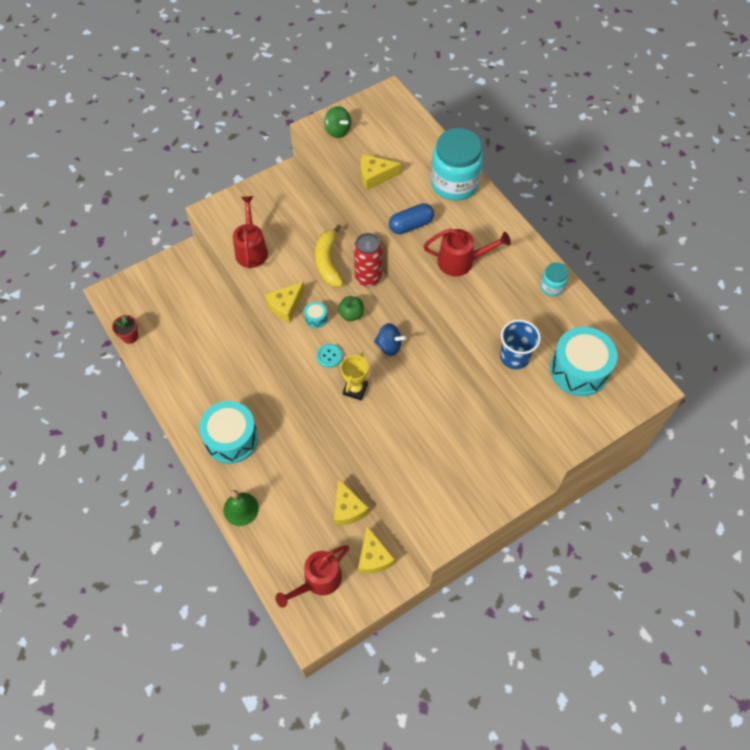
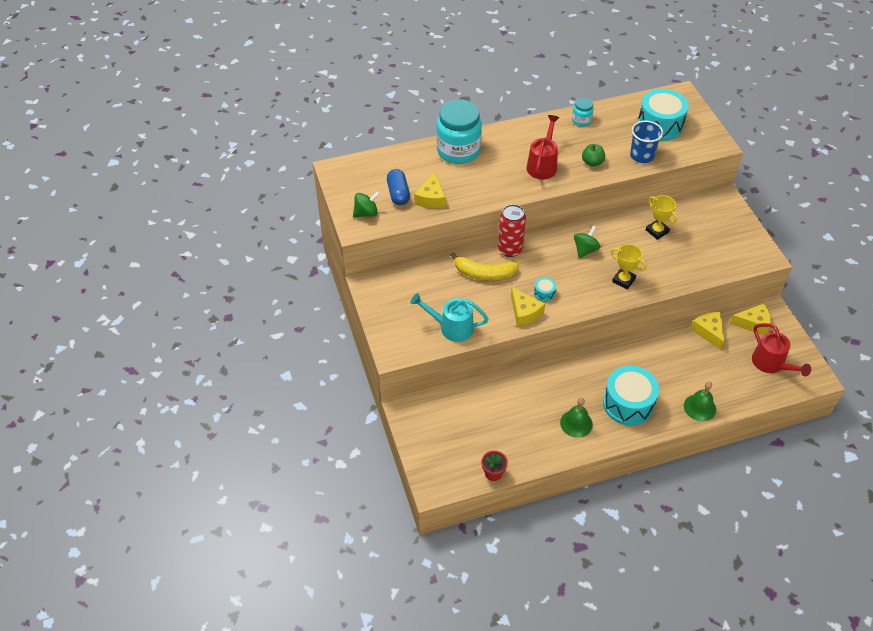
camera: 75 degrees left, 10 degrees down
red watering can [233,196,268,268] -> turquoise watering can [410,293,489,342]
turquoise button [316,344,342,368] -> none
yellow cheese [334,479,369,525] -> yellow cheese turned 105 degrees counterclockwise [691,312,725,350]
green apple [338,296,364,321] -> green apple moved to [582,144,605,167]
blue spinning top [374,323,407,356] -> green spinning top [574,226,600,258]
blue capsule [389,203,434,234] -> blue capsule moved to [387,169,410,205]
none -> green bell [560,398,593,438]
none -> yellow trophy [646,195,677,240]

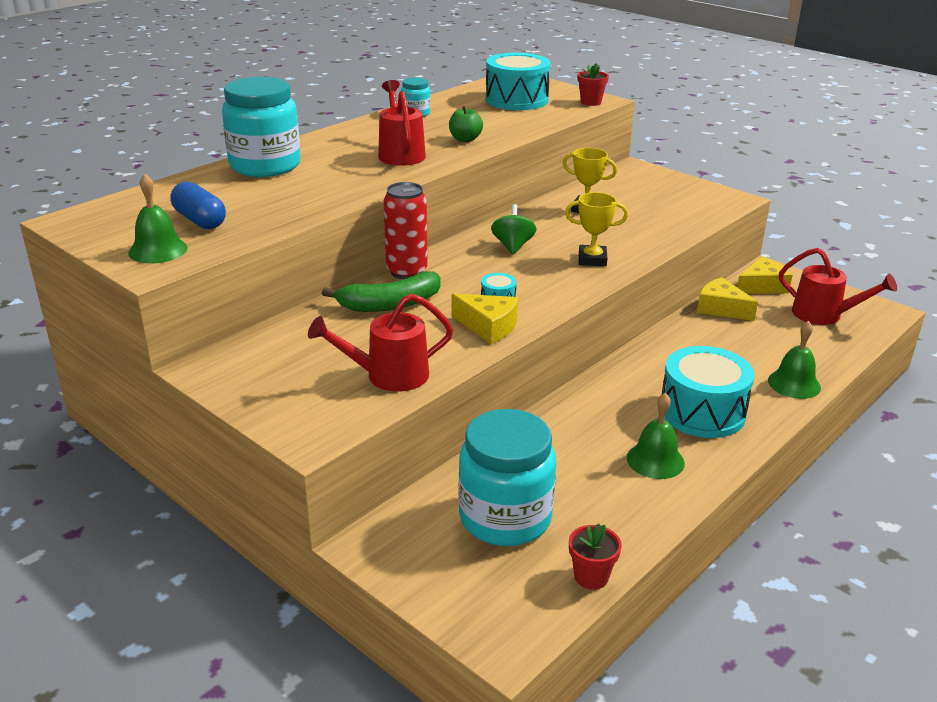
camera: 30 degrees left, 20 degrees down
green spinning top [353,191,380,218] -> green bell [128,174,188,264]
turquoise watering can [410,293,489,342] -> red watering can [308,293,453,392]
yellow cheese [414,172,446,208] -> none
yellow banana [450,252,519,281] -> green banana [322,271,441,312]
blue cup [630,120,663,163] -> none
none -> turquoise jar [458,409,556,546]
none -> red flower pot [578,63,609,106]

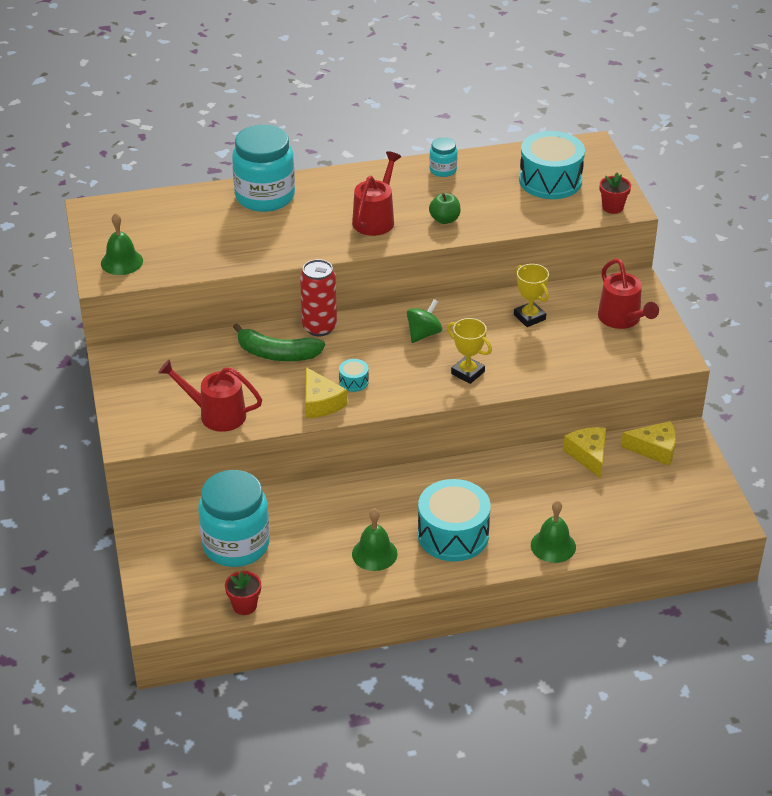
camera: 35 degrees right, 10 degrees up
blue capsule [171,181,226,229] -> none
red watering can [779,248,897,325] -> red watering can moved to [598,259,659,329]

